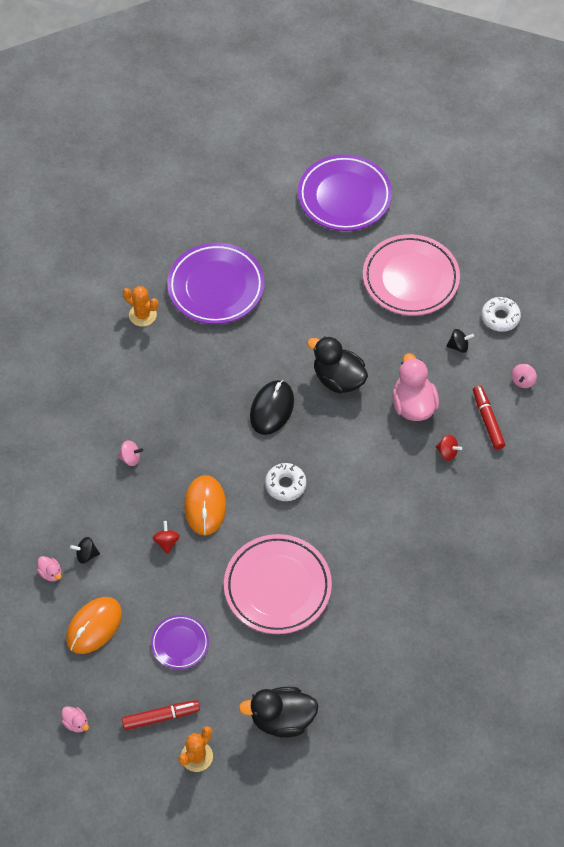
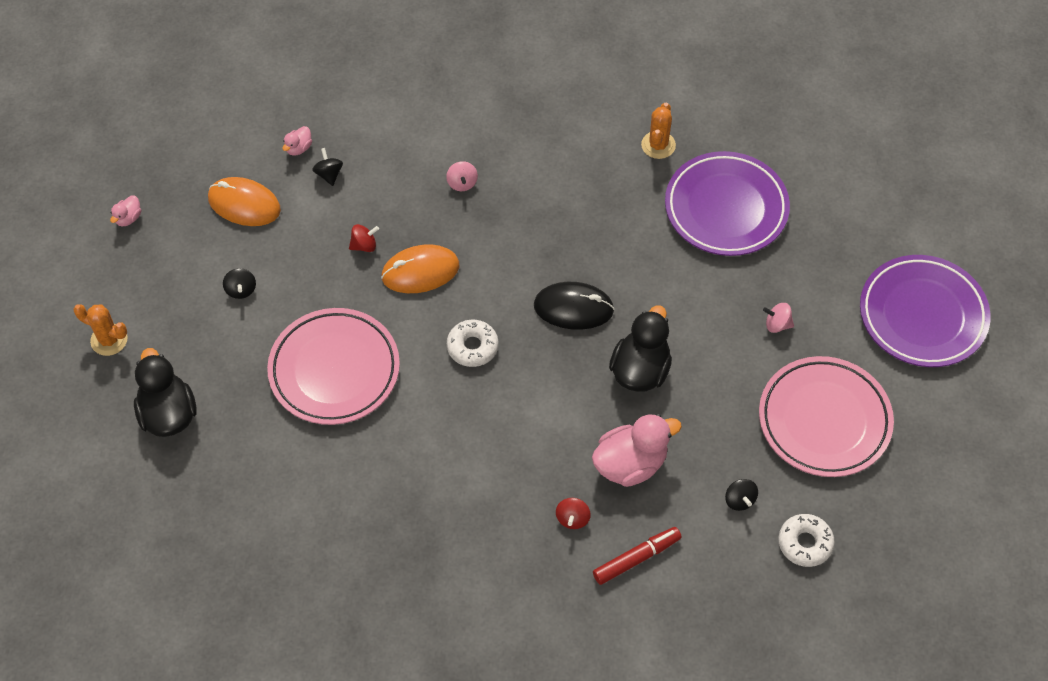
camera: 75 degrees right, 0 degrees up
red marker [122,700,200,730] -> none
purple plate [151,615,209,669] -> black spinning top [223,268,256,299]
pink spinning top [512,364,537,388] -> pink spinning top moved to [763,303,794,333]

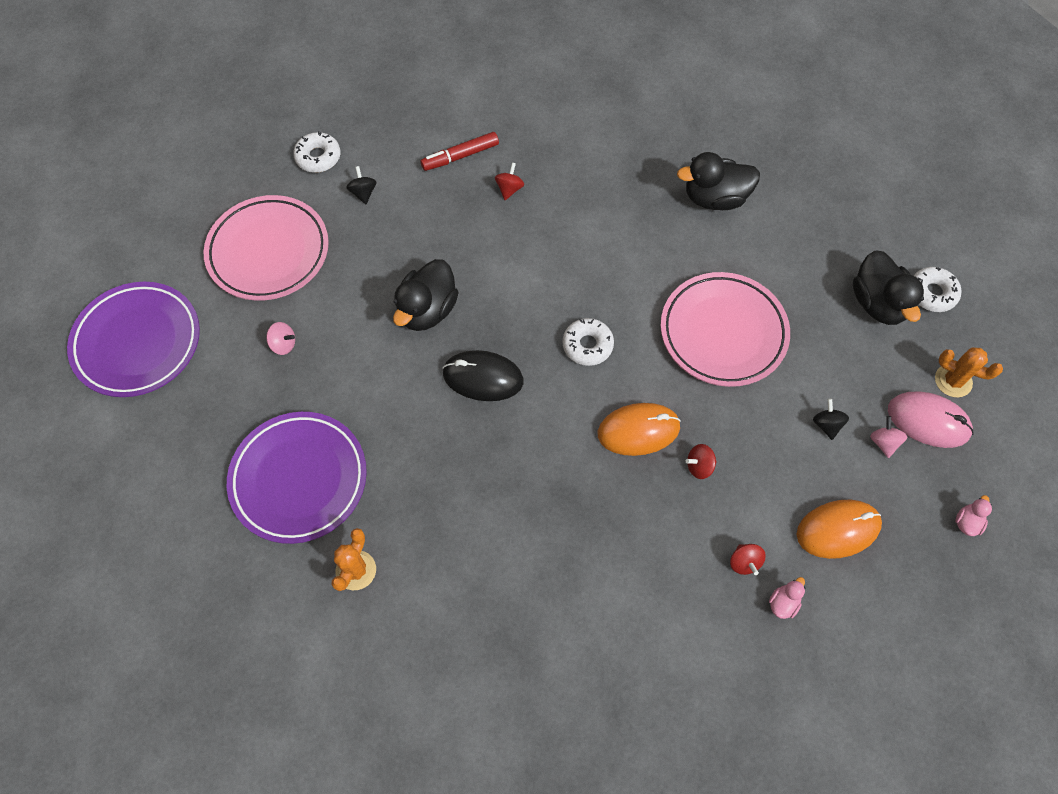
camera: 175 degrees left, 5 degrees up
orange mouse [208,177,281,226] -> orange mouse turned 45 degrees counterclockwise [796,500,882,559]
black spinning top [312,148,343,186] -> red spinning top [730,544,766,575]
pink spinning top [446,161,478,191] -> pink spinning top moved to [870,416,907,458]
pink duck [592,414,682,487] -> none
none -> black duck [677,152,760,210]
none -> pink mouse [888,392,973,448]
none -> white donut [913,267,961,312]

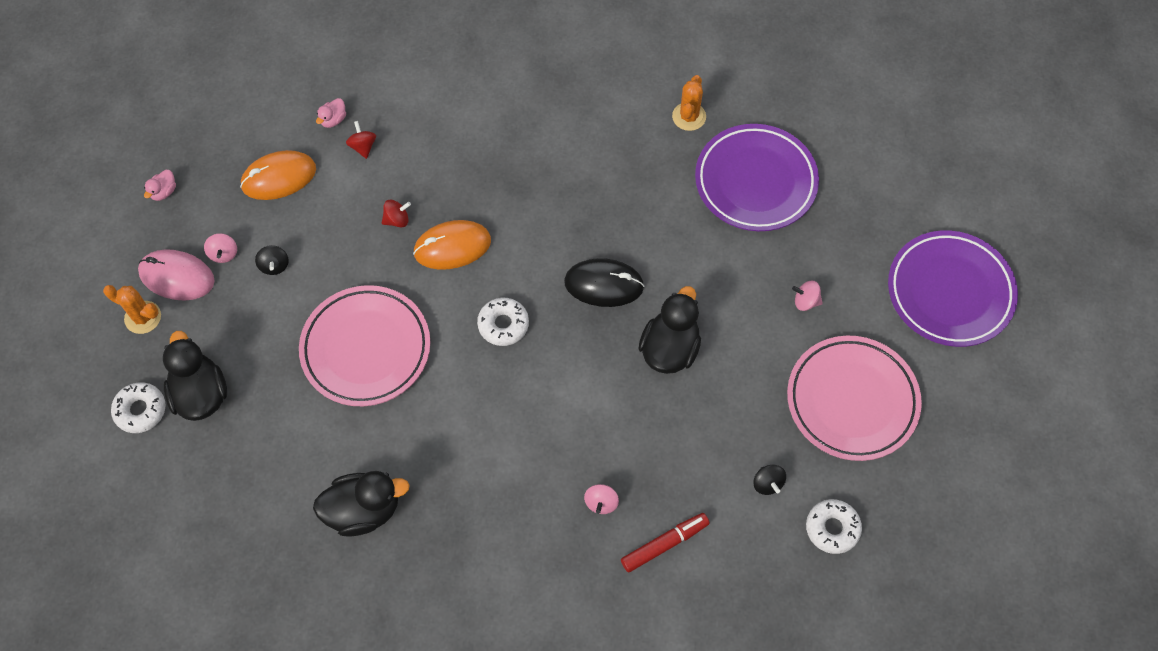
camera: 175 degrees right, 0 degrees up
red spinning top [495,163,524,200] -> pink spinning top [584,484,619,514]

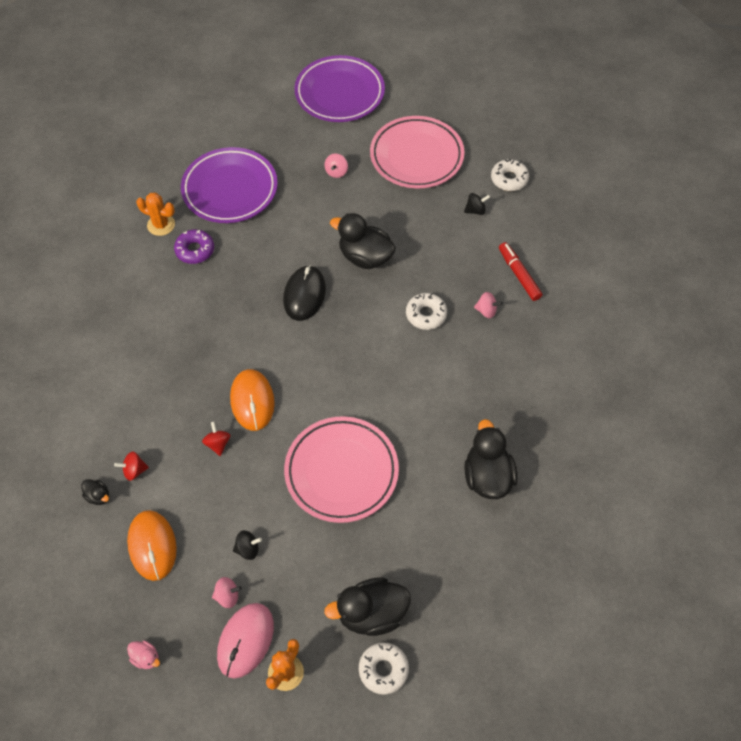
camera: 85 degrees left, 5 degrees down
pink duck [316,98,346,128] -> black duck [81,479,109,505]
white donut [477,298,529,346] -> white donut moved to [406,293,447,330]
none -> purple donut [174,229,214,264]

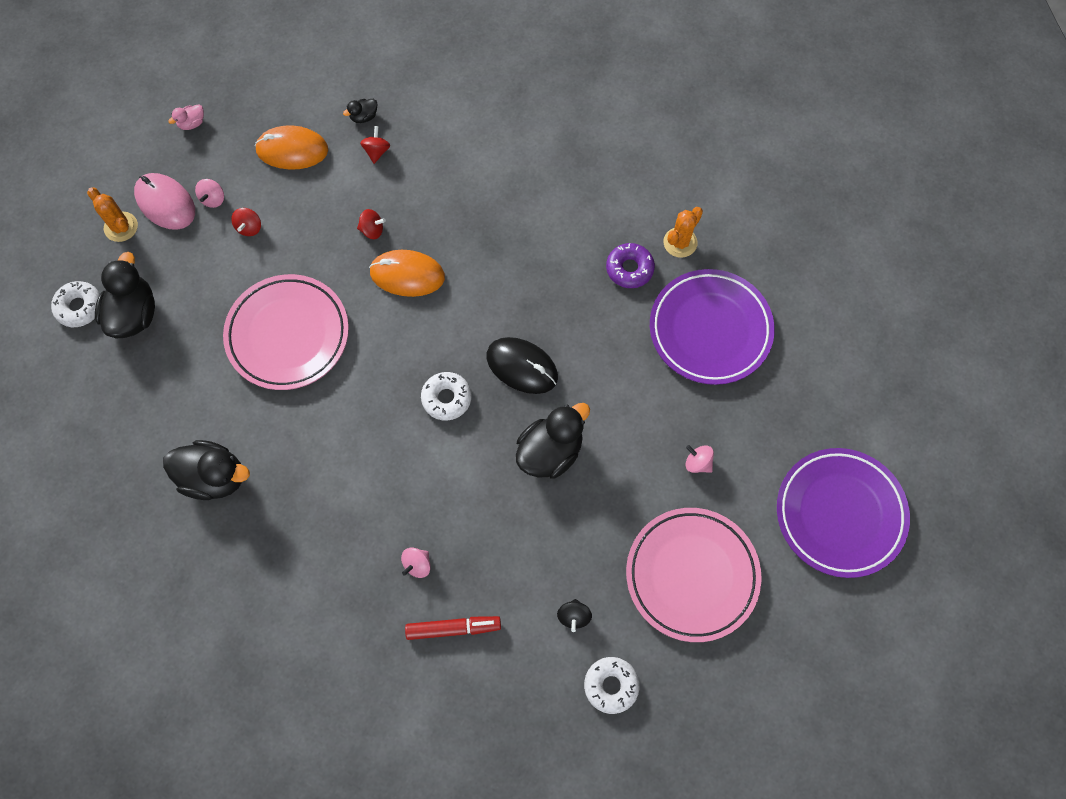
camera: 110 degrees right, 10 degrees up
black spinning top [233,530,262,560] -> red spinning top [231,208,261,236]
white donut [406,293,447,330] -> white donut moved to [421,372,472,420]

